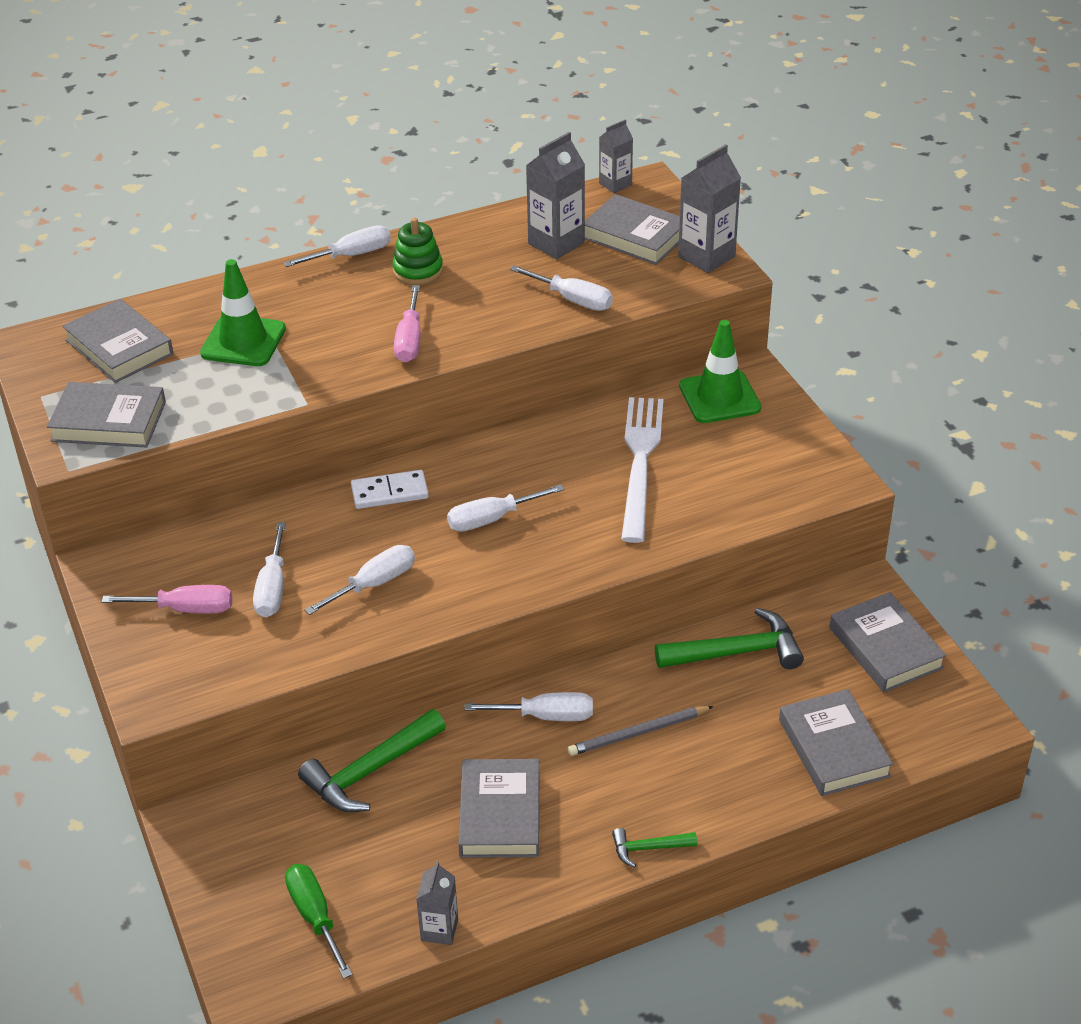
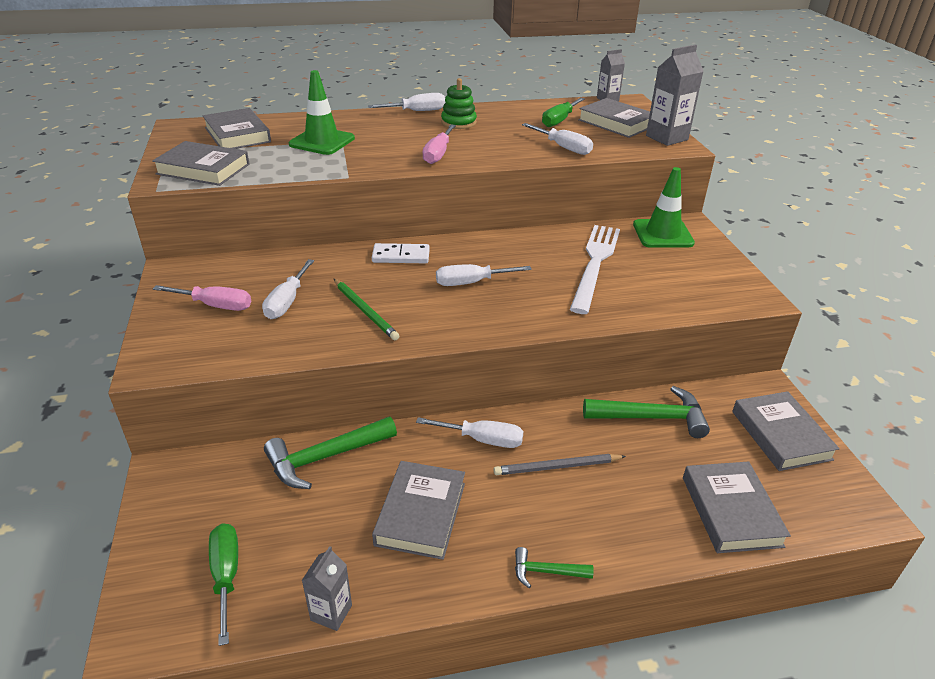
camera: 10 degrees right, 5 degrees down
white screwdriver [305,545,415,615] -> green pencil [334,279,399,340]
grey carton [526,132,585,259] -> green screwdriver [542,98,585,127]

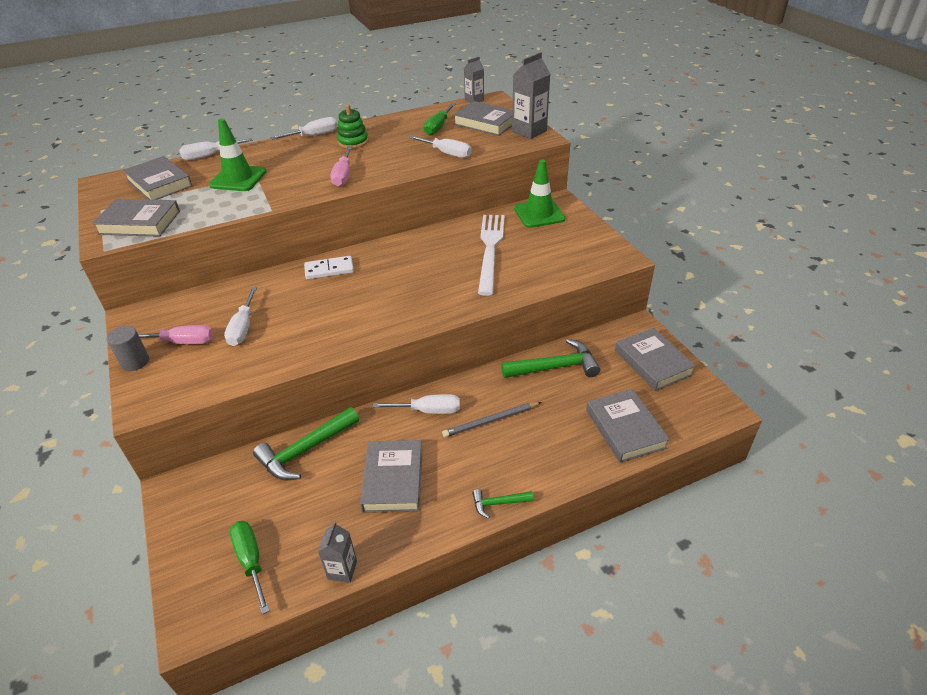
camera: 10 degrees left, 5 degrees up
green pencil [334,279,399,340] -> none
white screwdriver [436,264,532,286] -> white screwdriver moved to [179,138,253,160]
none -> grey cylinder [107,326,149,371]

